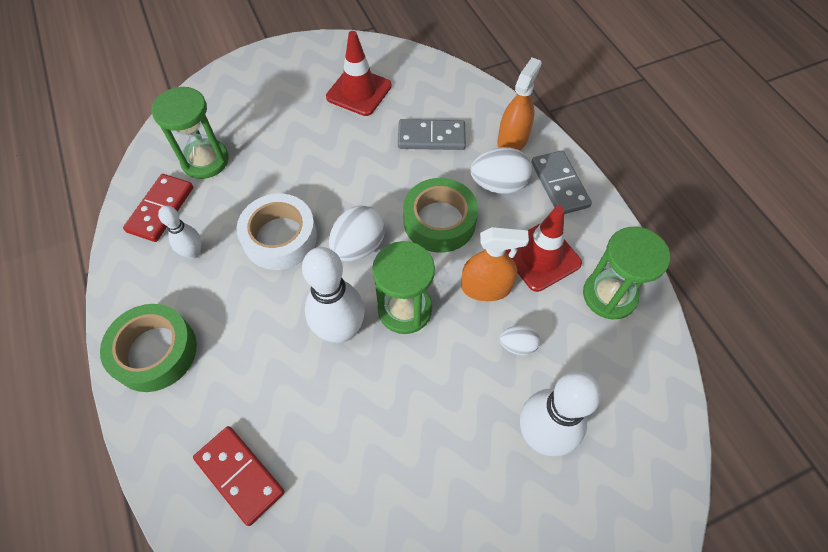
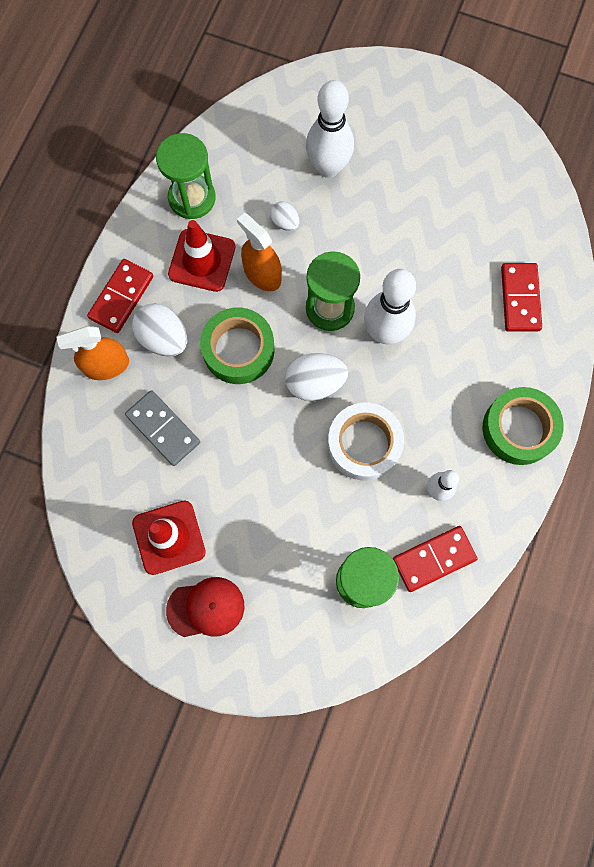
camera: 135 degrees left, 15 degrees up
grey domino [532,150,592,214] -> red domino [87,259,153,333]
none -> red cap [166,577,244,637]

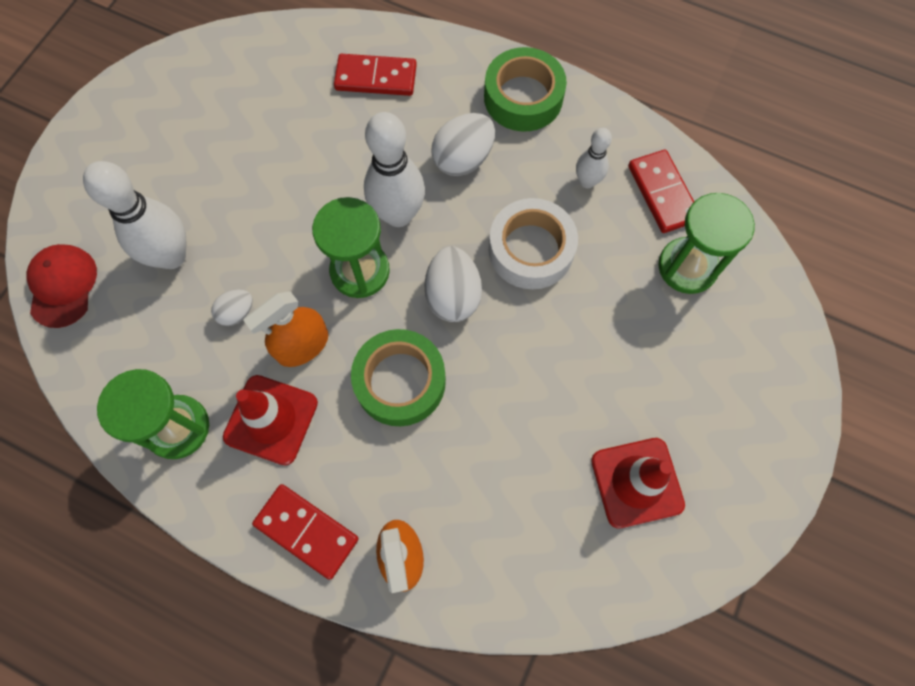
camera: 85 degrees left, 5 degrees down
grey domino [125,390,200,466] -> none
white egg [132,304,187,357] -> white egg moved to [431,113,495,176]
red cap [166,577,244,637] -> red cap moved to [26,244,97,328]

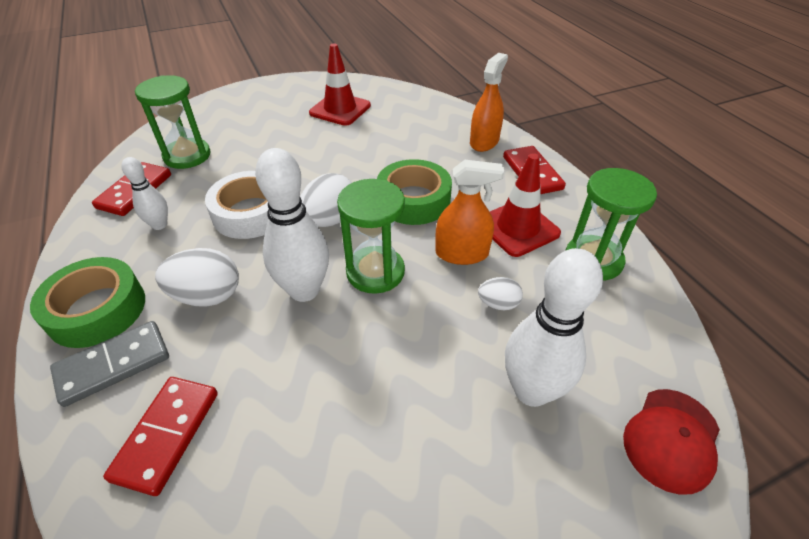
camera: 140 degrees left, 25 degrees down
red domino [334,54,417,96] -> red domino turned 60 degrees clockwise [103,377,218,496]
none -> grey domino [50,321,169,407]

